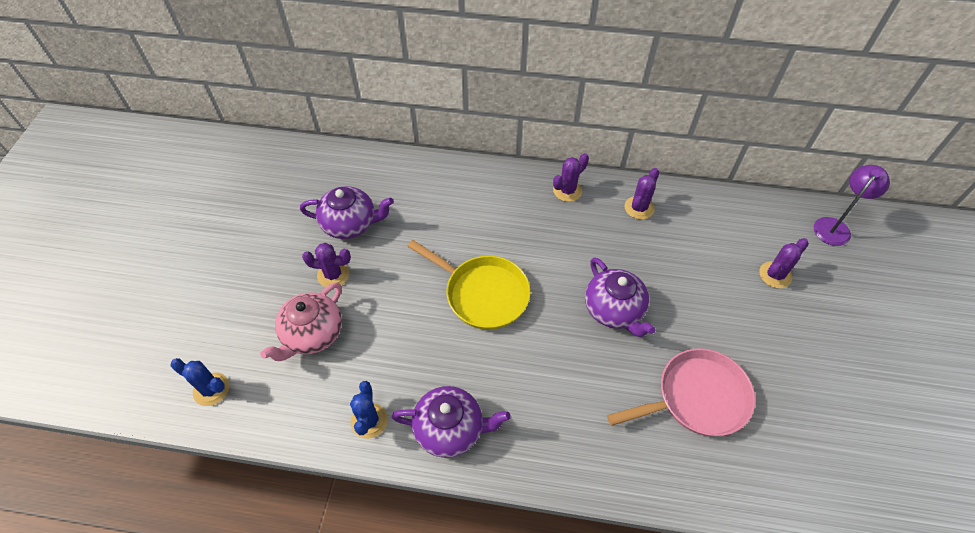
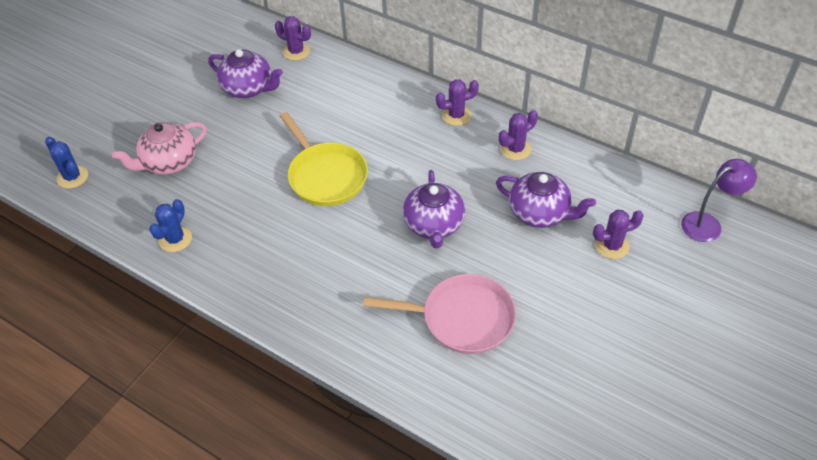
camera: 25 degrees right, 5 degrees down
purple cactus [302,243,351,287] -> purple cactus moved to [275,16,311,61]
purple teapot [392,386,511,458] -> purple teapot moved to [496,172,596,228]

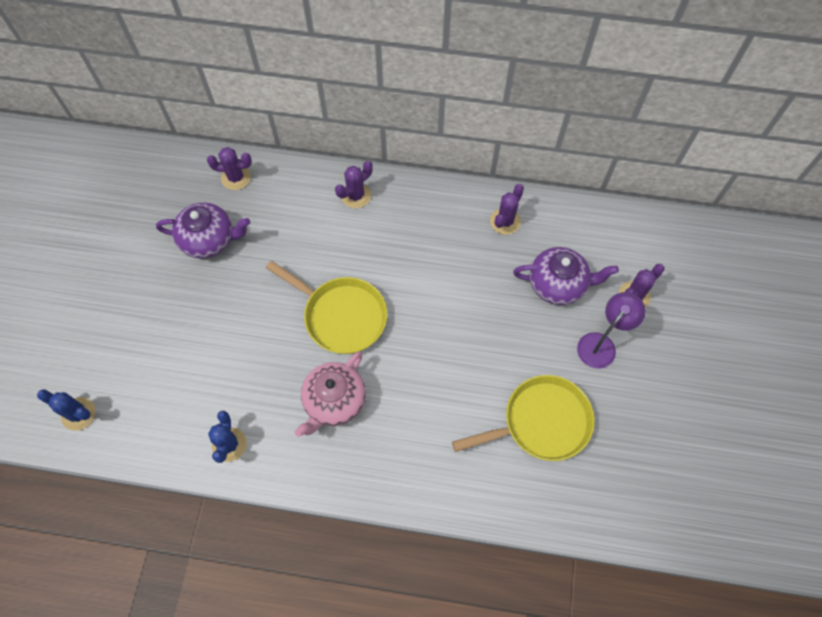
camera: 25 degrees left, 15 degrees up
pink teapot [112,122,207,175] -> pink teapot moved to [295,351,366,437]
pink pan [363,274,516,354] -> yellow pan [452,375,594,461]
purple teapot [403,170,465,248] -> none
purple cactus [436,79,479,126] -> purple cactus moved to [335,161,373,208]
purple lamp [681,159,757,242] -> purple lamp moved to [577,292,646,369]

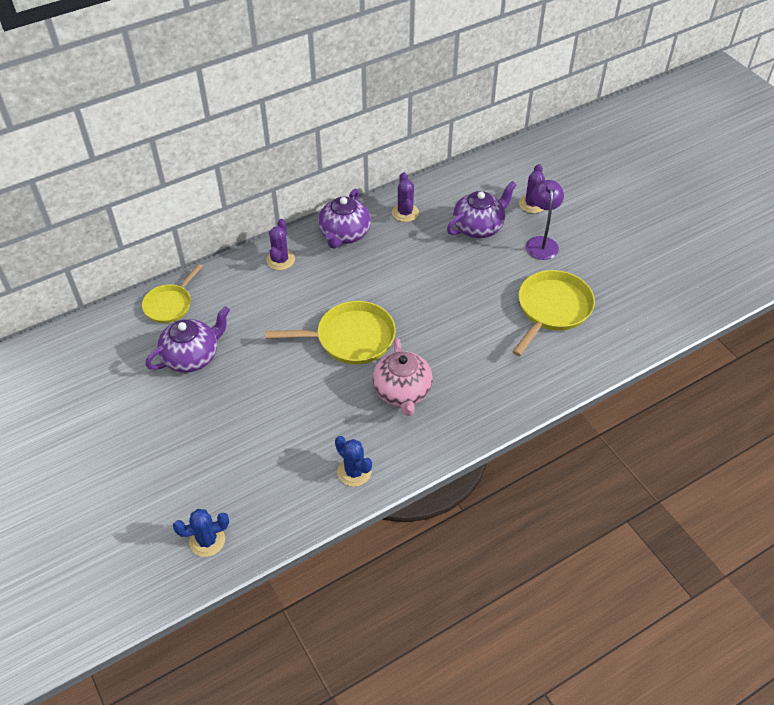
camera: 40 degrees left, 15 degrees down
purple cactus [207,147,252,190] -> yellow pan [142,264,203,323]
none -> purple teapot [318,189,371,248]

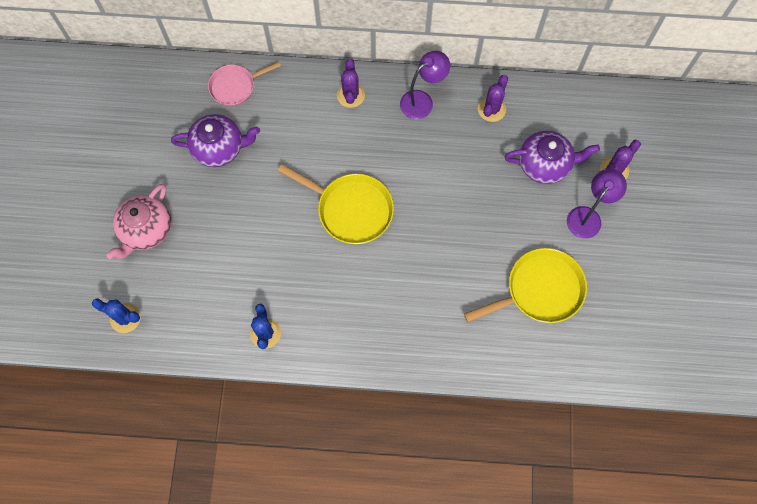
camera: 35 degrees right, 20 degrees up
yellow pan [142,264,203,323] -> pink pan [208,62,281,106]
purple cactus [266,219,295,270] -> purple cactus turned 45 degrees counterclockwise [337,59,365,108]
purple teapot [318,189,371,248] -> purple lamp [400,51,450,119]
pink teapot [372,338,433,416] -> pink teapot moved to [107,184,171,259]

